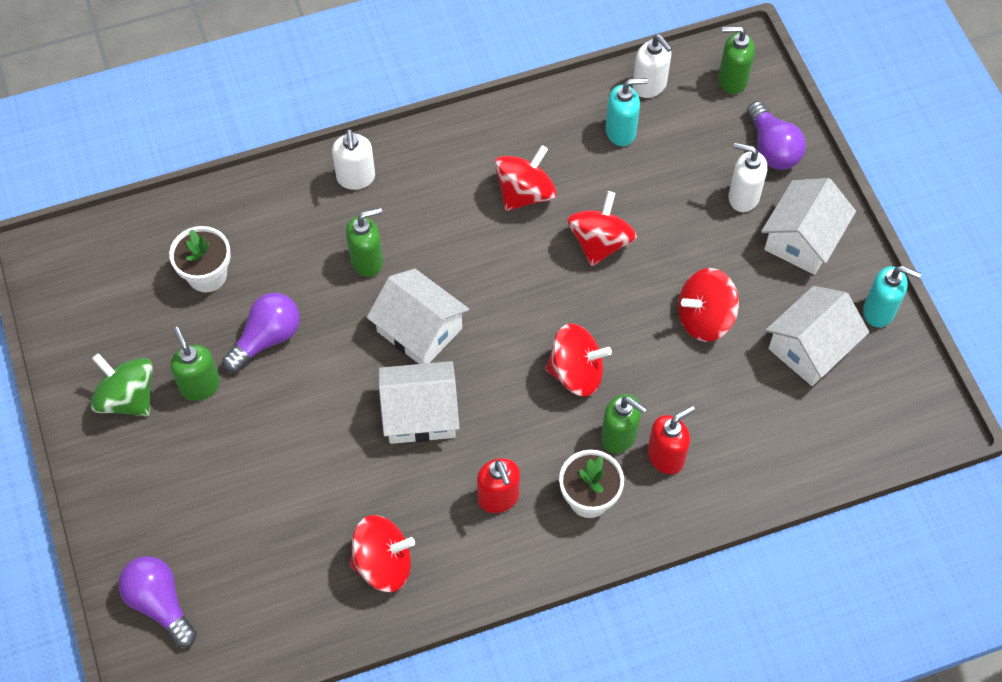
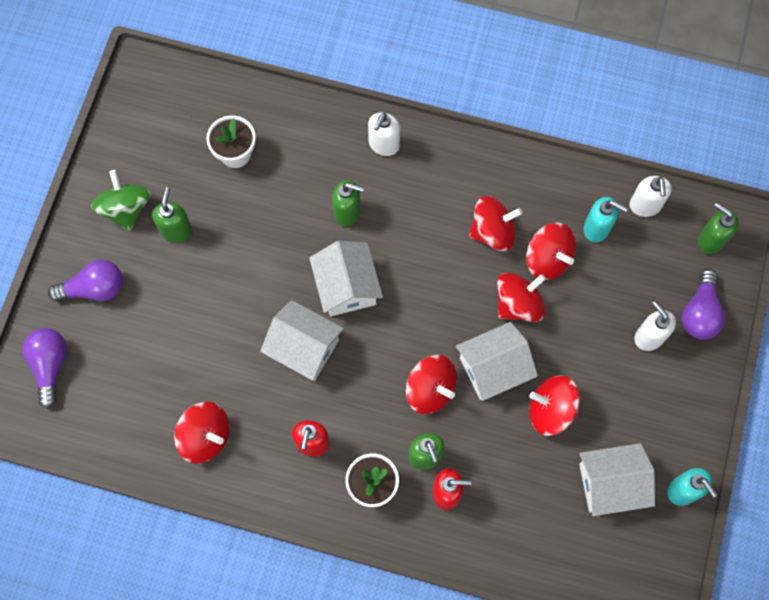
camera: 35 degrees right, 10 degrees up
purple light bulb [223,293,300,372] -> purple light bulb moved to [48,259,123,302]
white house [761,178,856,275] -> white house moved to [456,322,538,401]
none -> red spinning top [526,223,576,280]

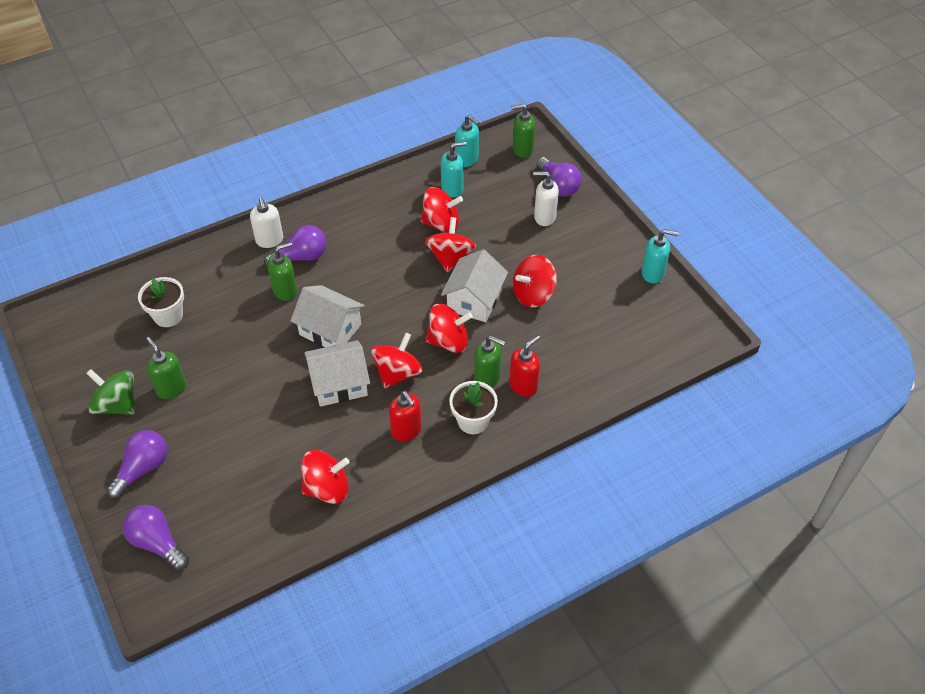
camera: 45 degrees left, 20 degrees down
red spinning top [469,196,523,251] -> red spinning top moved to [371,333,423,388]
white house [579,443,655,516] -> none
white soap dispenser [629,176,672,217] -> turquoise soap dispenser [455,115,479,167]
none -> purple light bulb [264,225,326,266]

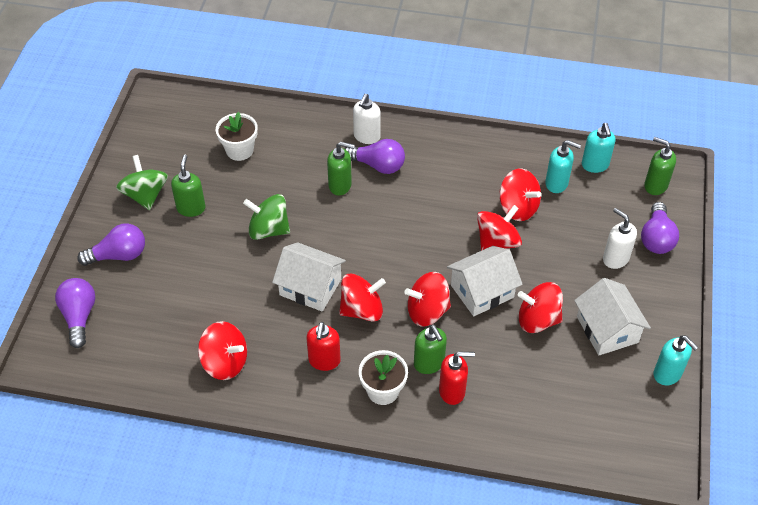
camera: 40 degrees right, 0 degrees up
white house [290,285,365,347] -> white house moved to [574,278,651,355]
red spinning top [426,304,473,353] -> red spinning top turned 135 degrees clockwise [404,272,451,326]
none -> green spinning top [243,194,290,240]

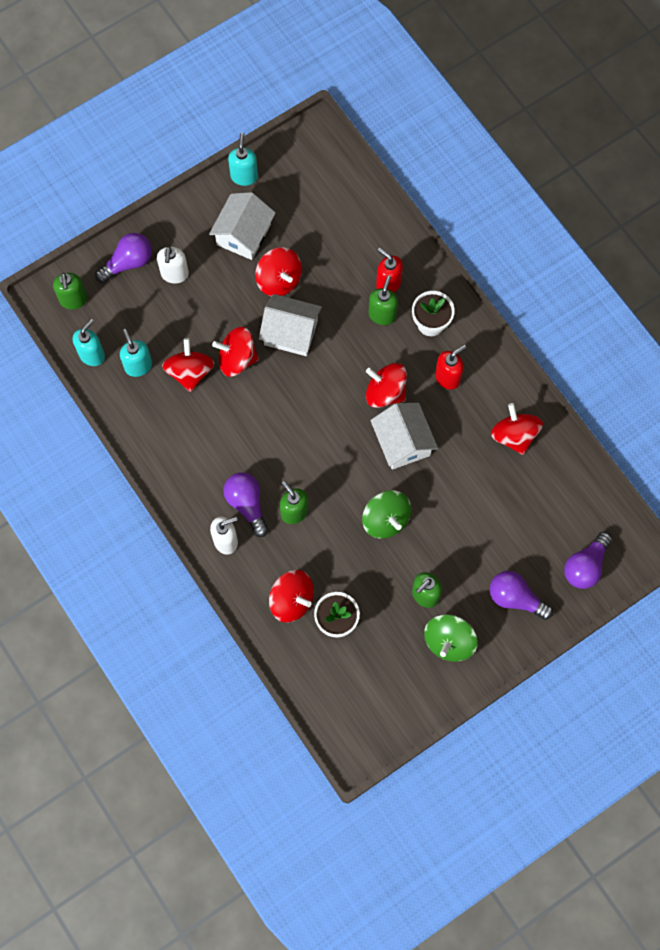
camera: 135 degrees left, 20 degrees up
red spinning top [404,272,451,326] -> red spinning top moved to [269,570,314,622]

